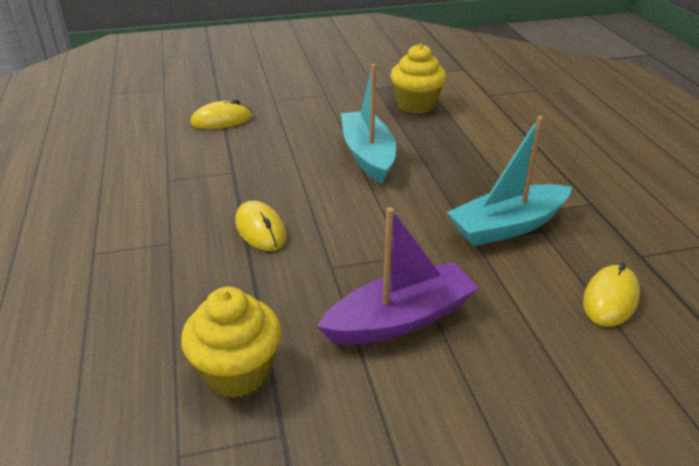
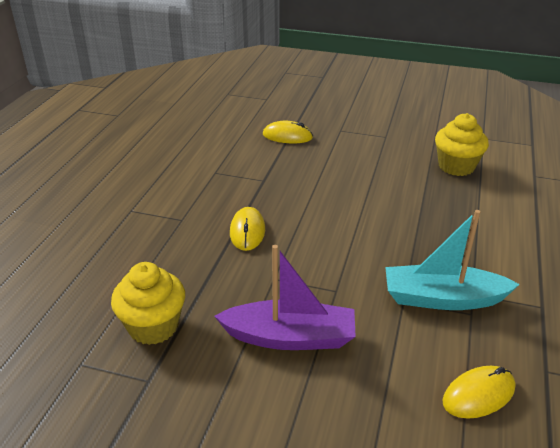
camera: 30 degrees right, 0 degrees up
turquoise boat [341,64,396,184] -> none

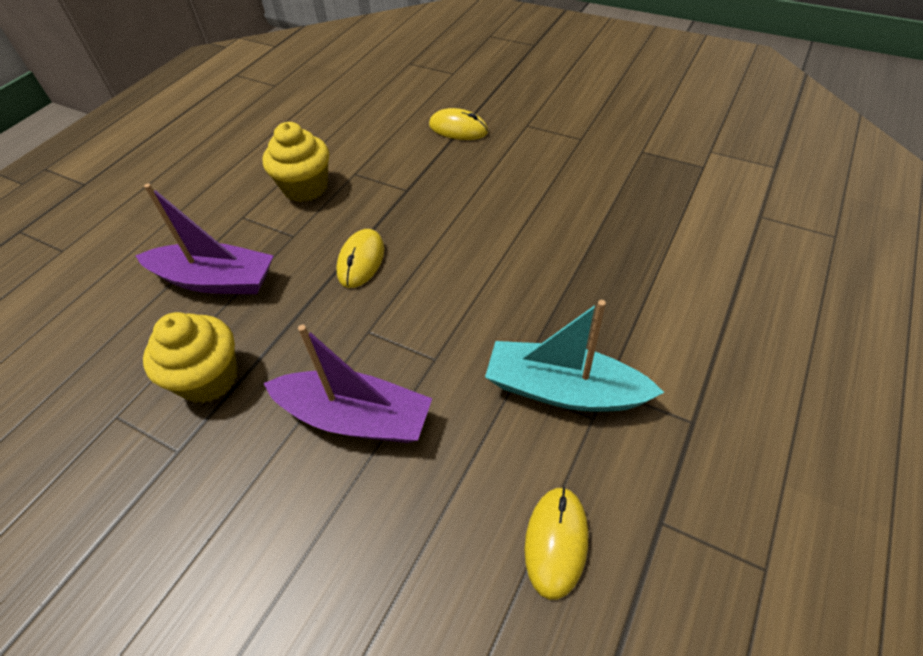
camera: 15 degrees right, 15 degrees up
yellow cupcake [435,113,489,176] -> yellow cupcake moved to [262,122,329,202]
yellow mouse [443,366,515,419] -> yellow mouse turned 60 degrees counterclockwise [525,487,588,600]
none -> purple boat [135,184,274,294]

